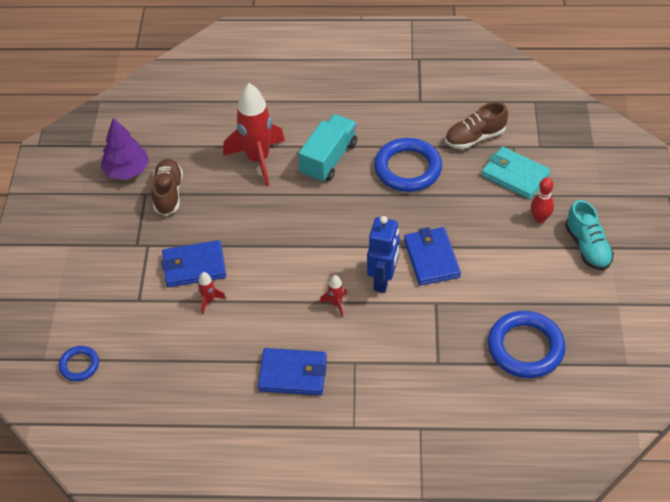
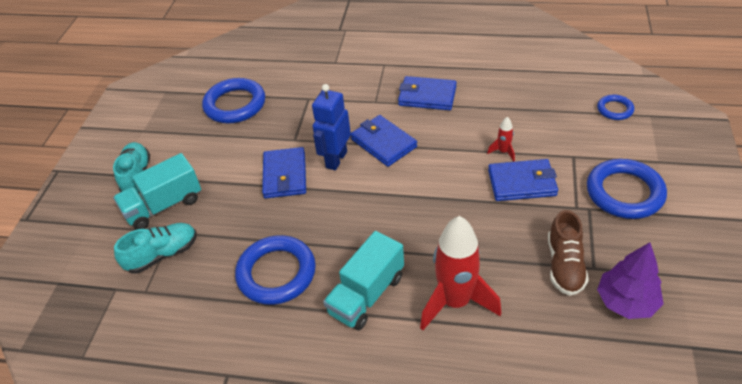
camera: 170 degrees left, 5 degrees down
red rocket [320,275,347,317] -> blue wallet [351,115,417,167]
brown shoe [445,102,508,149] -> none
turquoise wallet [481,146,550,199] -> turquoise shoe [114,223,197,273]
red bowling pin [531,178,554,223] -> turquoise truck [113,153,201,230]
none -> blue ring [587,159,667,219]

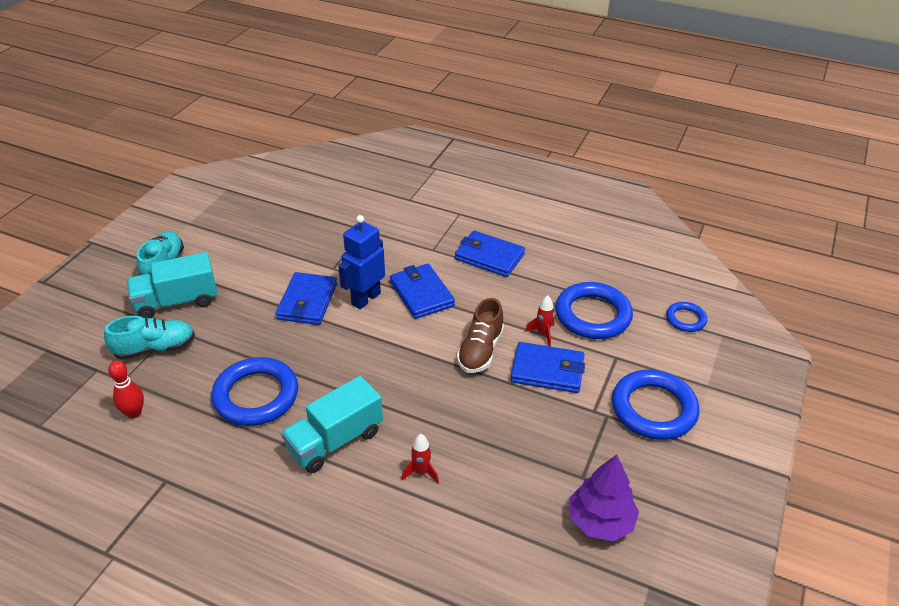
camera: 10 degrees right, 5 degrees down
blue ring [202,78,265,123] -> blue ring moved to [555,282,633,339]
red rocket [420,216,501,330] -> red rocket [402,434,439,483], size x0.42
brown shoe [548,210,589,296] -> brown shoe moved to [457,298,504,373]
none -> red bowling pin [108,360,144,419]

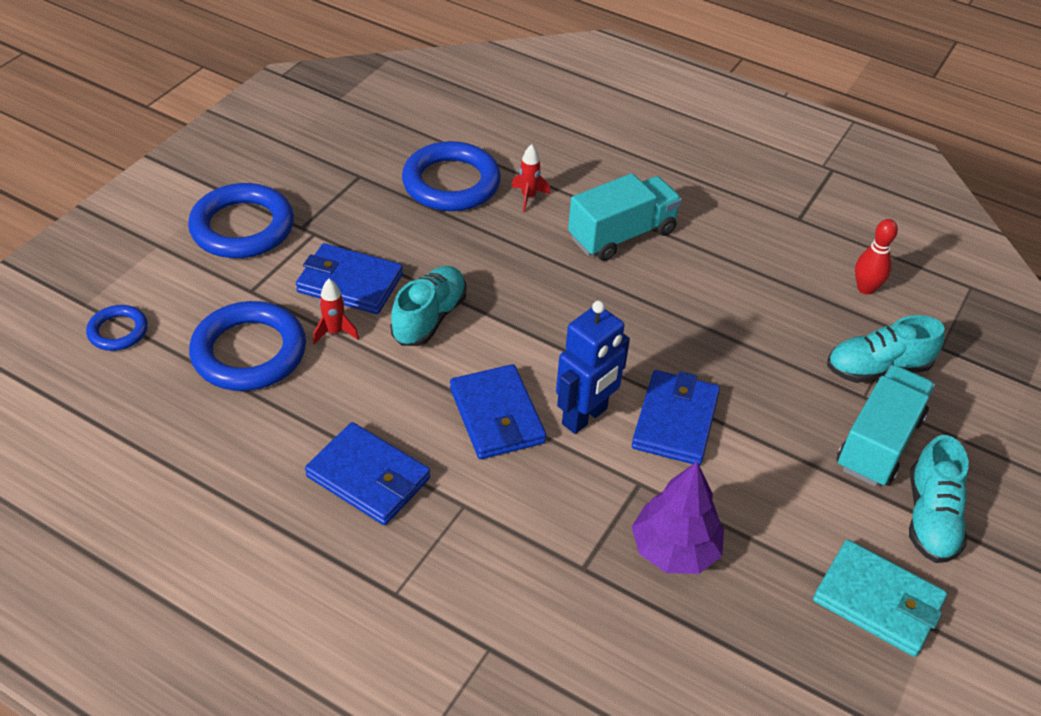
camera: 175 degrees left, 5 degrees up
turquoise truck [127,252,217,318] -> turquoise truck turned 45 degrees counterclockwise [837,365,935,487]
blue ring [211,357,298,426] -> blue ring moved to [402,141,501,211]
brown shoe [457,298,504,373] -> turquoise shoe [390,266,466,346]
purple tree [569,455,639,541] -> purple tree moved to [632,462,724,574]
none -> turquoise wallet [813,540,947,657]

